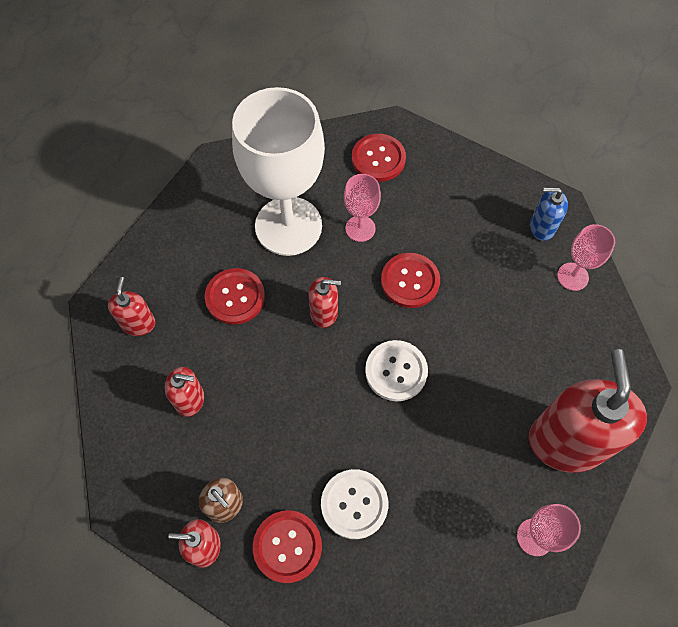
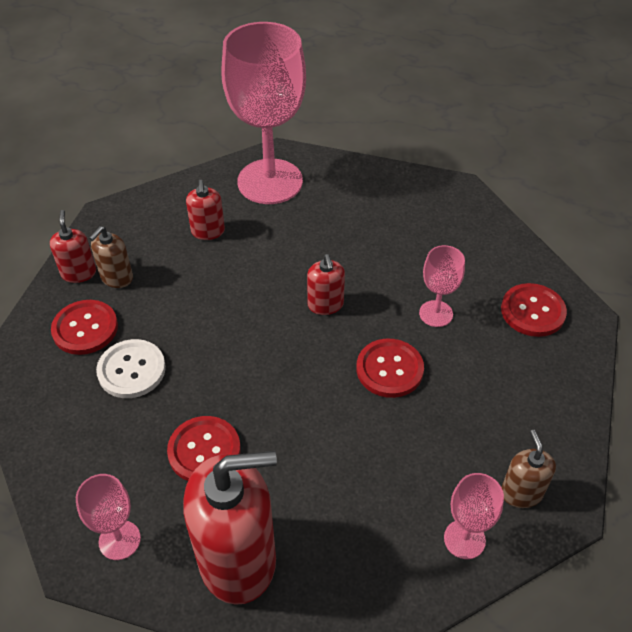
camera: 75 degrees right, 15 degrees down
red soap dispenser [108,277,155,336] -> pink goblet [221,22,306,204]
red button [205,268,265,325] -> red button moved to [167,416,241,481]
white goblet [232,87,325,256] -> none
white button [365,340,428,401] -> none
blue soap dispenser [530,188,568,241] -> brown soap dispenser [502,430,556,508]

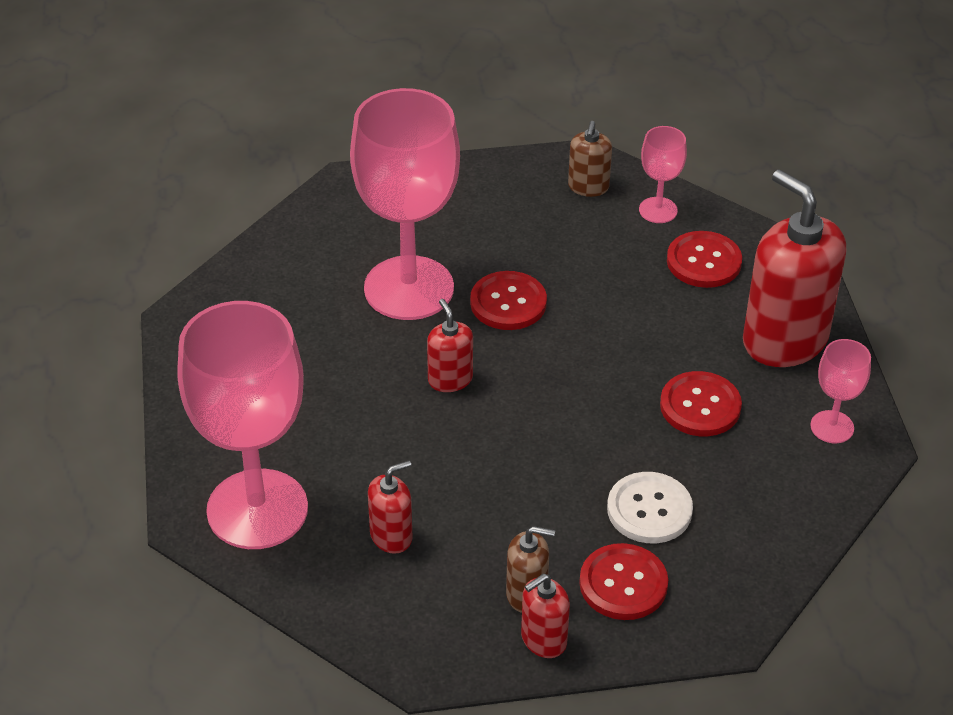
camera: 115 degrees left, 5 degrees down
red soap dispenser [307,254,345,315] -> red soap dispenser turned 75 degrees counterclockwise [427,299,473,392]
pink goblet [419,245,465,327] -> pink goblet [350,88,460,320], size x2.23
red button [501,283,567,337] -> red button moved to [667,231,742,288]
brown soap dispenser [502,430,556,508] -> brown soap dispenser turned 45 degrees counterclockwise [568,121,612,197]

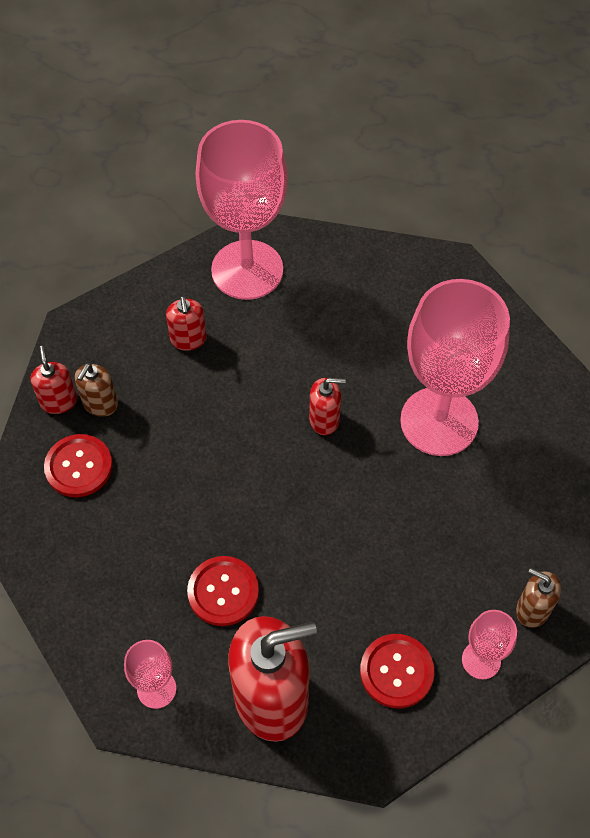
camera: 110 degrees right, 15 degrees up
red button [470,271,547,330] -> none
white button [607,472,693,543] -> none

